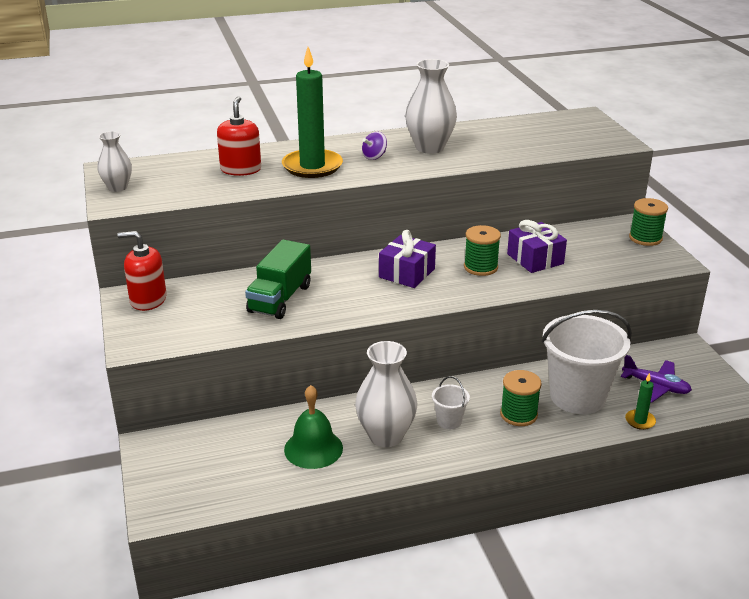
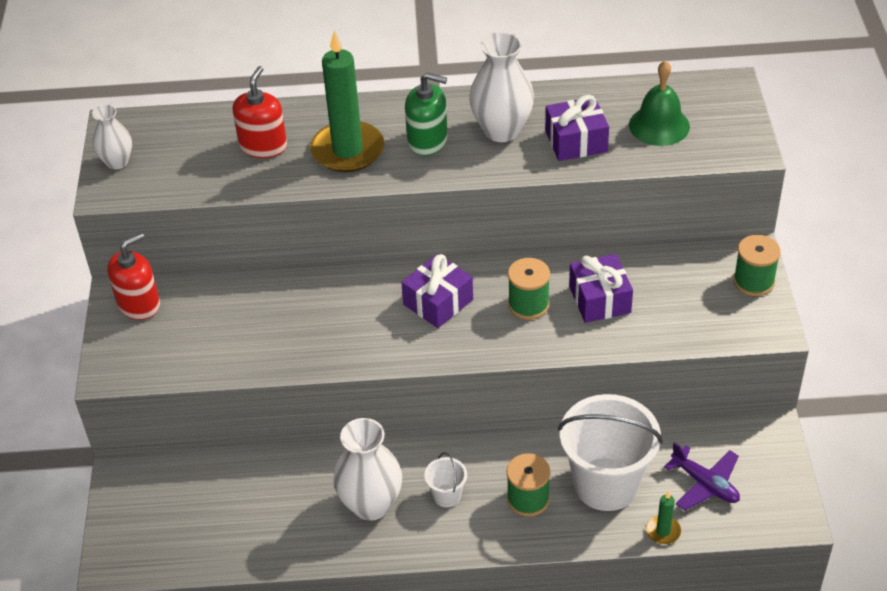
camera: 15 degrees right, 15 degrees up
red soap dispenser [117,231,167,311] -> red soap dispenser turned 120 degrees clockwise [107,233,160,320]
green truck [245,239,311,319] -> none
green bell [284,385,343,469] -> green bell moved to [629,60,690,146]
purple spinning top [362,132,387,160] -> green soap dispenser [405,72,448,156]
none -> purple gift [545,95,609,161]

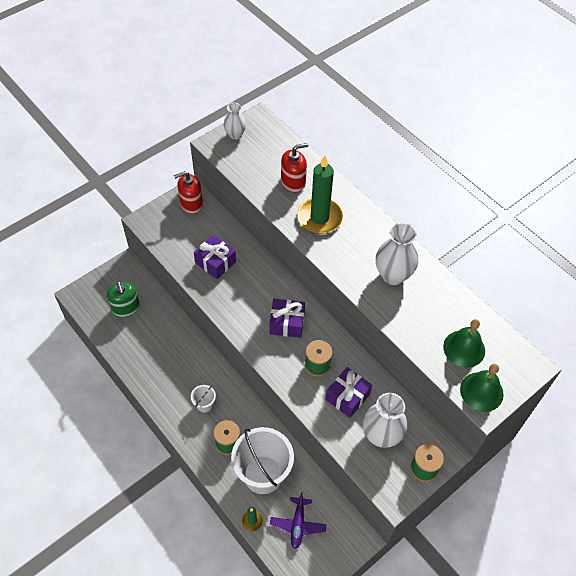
camera: 50 degrees right, 10 degrees up
red soap dispenser [107,233,160,320] -> red soap dispenser turned 150 degrees clockwise [174,171,203,214]
white vase [333,418,402,521] -> white vase moved to [363,393,407,448]
green soap dispenser [405,72,448,156] -> green soap dispenser moved to [107,281,140,317]
purple gift [545,95,609,161] -> purple gift moved to [194,235,236,279]
none -> green bell [460,364,504,412]

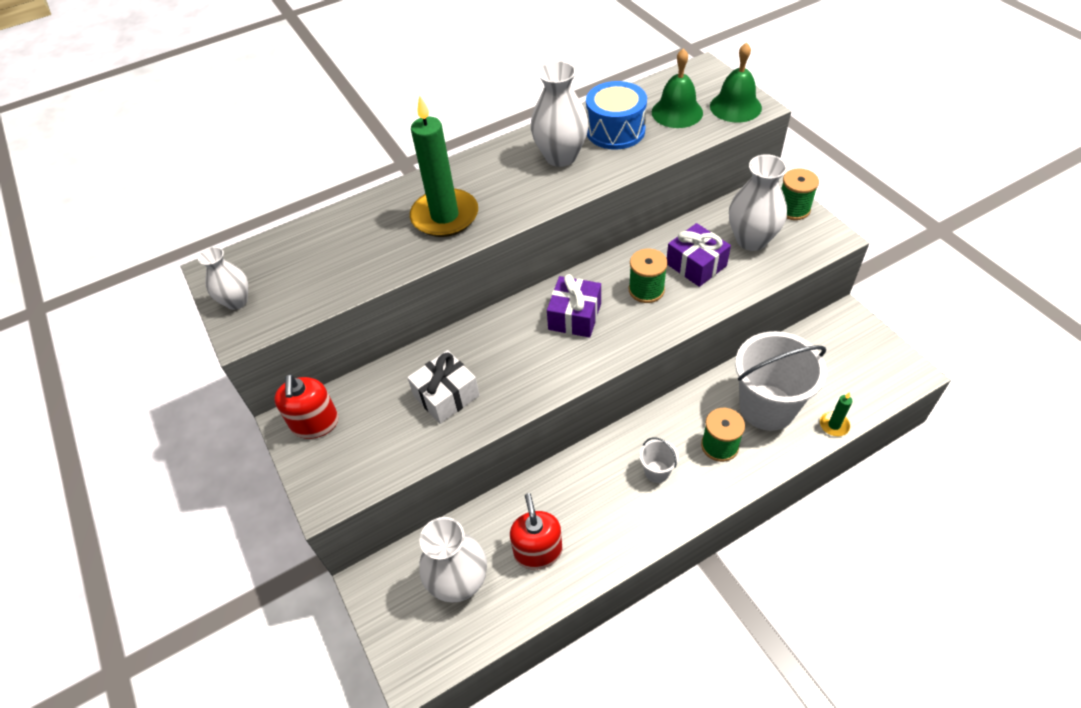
camera: 75 degrees left, 5 degrees down
green soap dispenser [107,281,140,317] -> white vase [419,517,487,602]
purple gift [194,235,236,279] -> white gift [407,350,480,424]
purple plane [270,492,326,549] -> none
red soap dispenser [281,143,308,192] -> red soap dispenser moved to [510,493,563,570]
none -> blue drum [586,81,647,150]

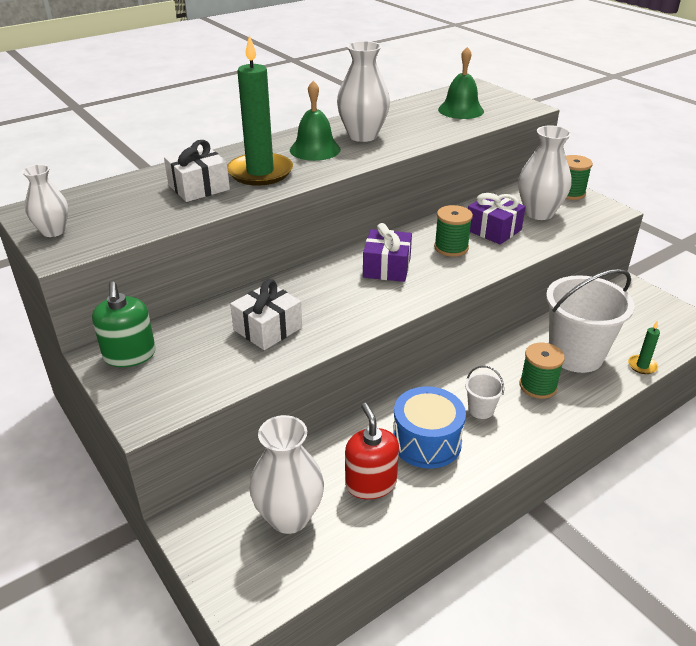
camera: 10 degrees left, 15 degrees down
red soap dispenser [274,374,339,439] -> green soap dispenser [92,282,156,367]
blue drum [586,81,647,150] -> blue drum moved to [393,386,466,469]
green bell [710,42,762,123] -> green bell moved to [290,81,341,161]
none -> white gift [164,140,230,202]

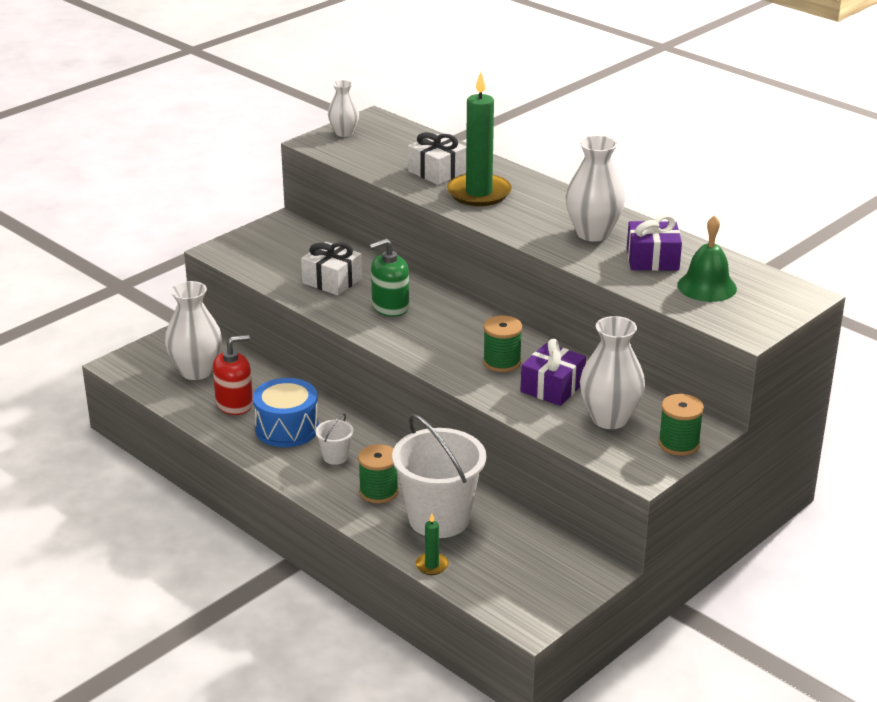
camera: 80 degrees right, 5 degrees down
green soap dispenser [92,282,156,367] -> green soap dispenser moved to [369,239,409,317]
green bell [290,81,341,161] -> none
purple gift [363,223,412,282] -> purple gift moved to [627,215,682,271]

